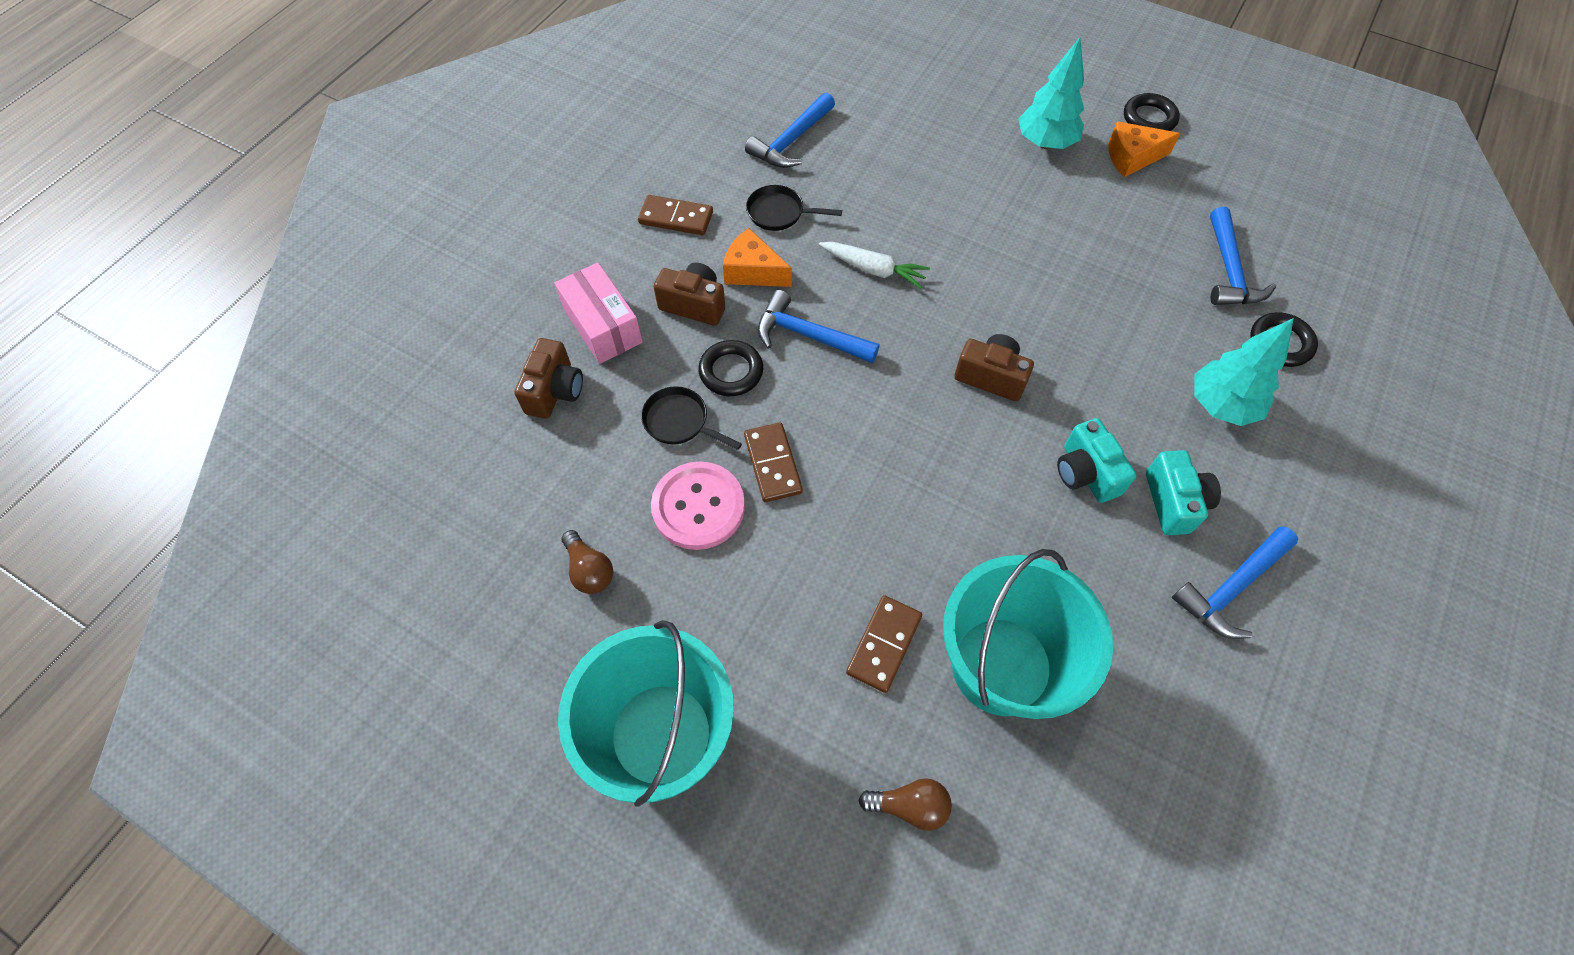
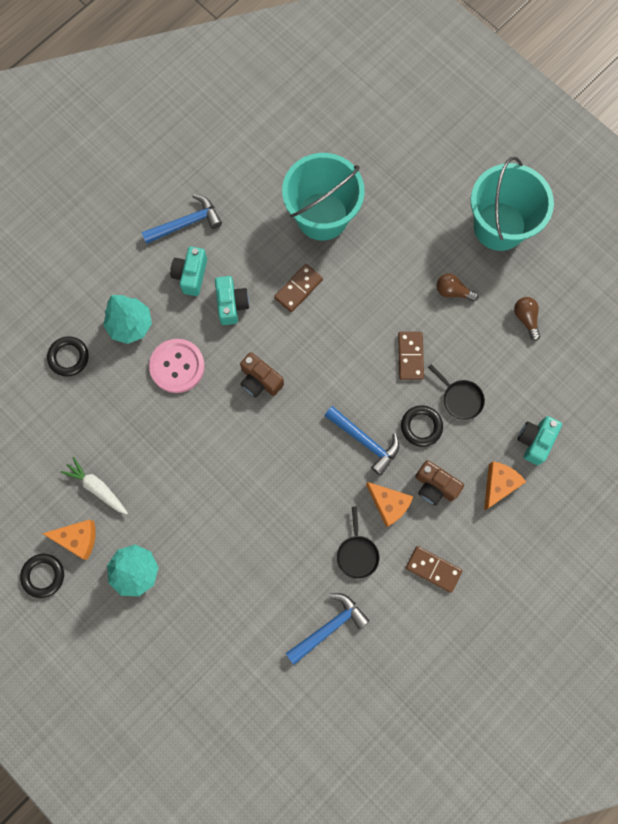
camera: 165 degrees left, 15 degrees up
brown camera [515,338,583,419] -> turquoise camera [517,416,562,465]
pink box [554,262,643,364] -> orange cheese [484,461,526,511]
pink button [651,461,745,550] -> pink button moved to [149,339,205,393]
black pan [746,185,842,231] -> black pan turned 60 degrees clockwise [337,506,379,579]
white carrot [819,242,930,289] -> white carrot moved to [61,457,128,514]
brown domino [846,595,922,693] -> brown domino moved to [274,264,323,312]
brown light bulb [858,778,952,831] -> brown light bulb moved to [436,273,478,302]
blue hammer [1210,207,1276,305] -> none

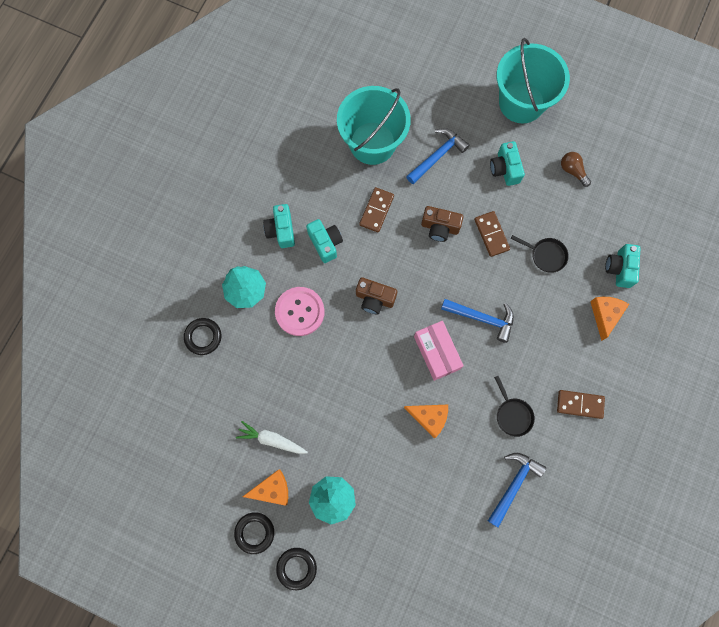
camera: 20 degrees left, 0 degrees up
blue hammer [141,194,222,244] -> blue hammer moved to [406,128,470,184]
orange cheese [366,482,413,527] -> orange cheese moved to [404,405,448,438]
black ring [401,406,443,447] -> black ring moved to [276,548,317,590]
brown camera [415,460,464,505] -> brown camera moved to [421,206,463,242]
brown light bulb [436,273,478,302] -> turquoise camera [490,141,525,186]
none -> pink box [414,321,464,381]

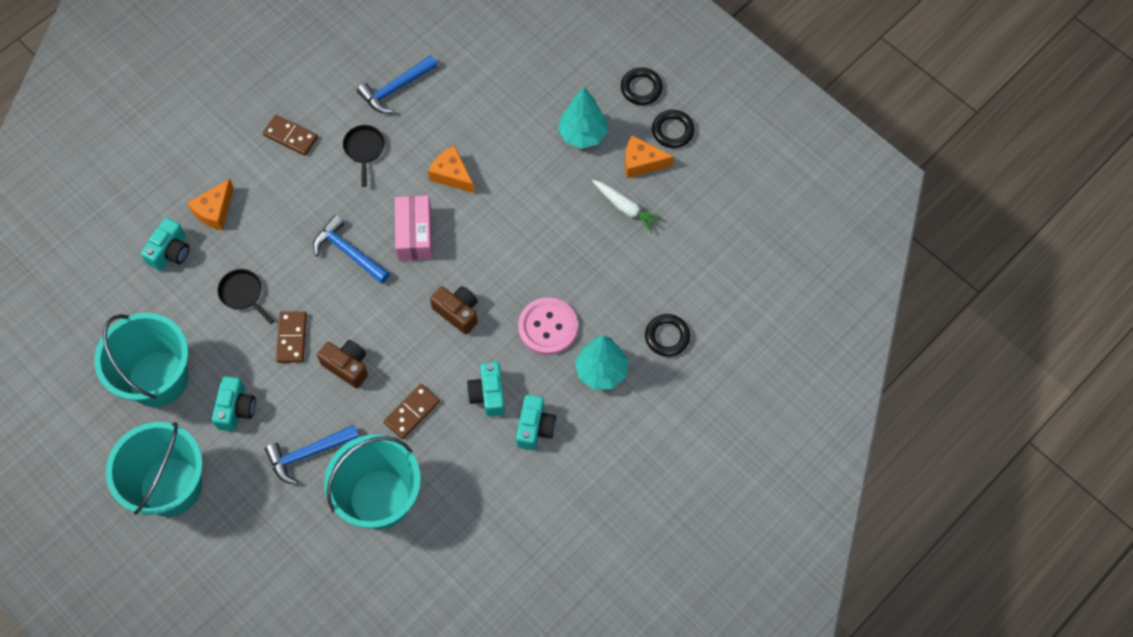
camera: 160 degrees left, 10 degrees down
brown light bulb [561,152,591,187] -> turquoise bucket [94,313,188,407]

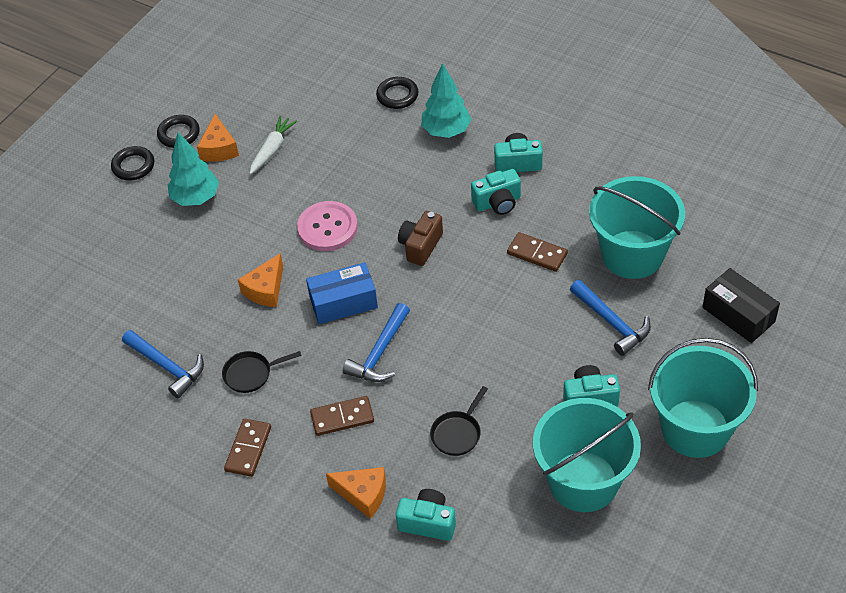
camera: 100 degrees left, 15 degrees down
brown domino [276,311,307,363] -> brown domino moved to [310,396,374,436]
brown camera [317,340,368,388] -> none
pink box [395,195,432,261] -> blue box [306,262,378,324]
pink button [518,297,578,355] -> pink button moved to [297,201,358,251]
none -> black box [702,268,780,343]

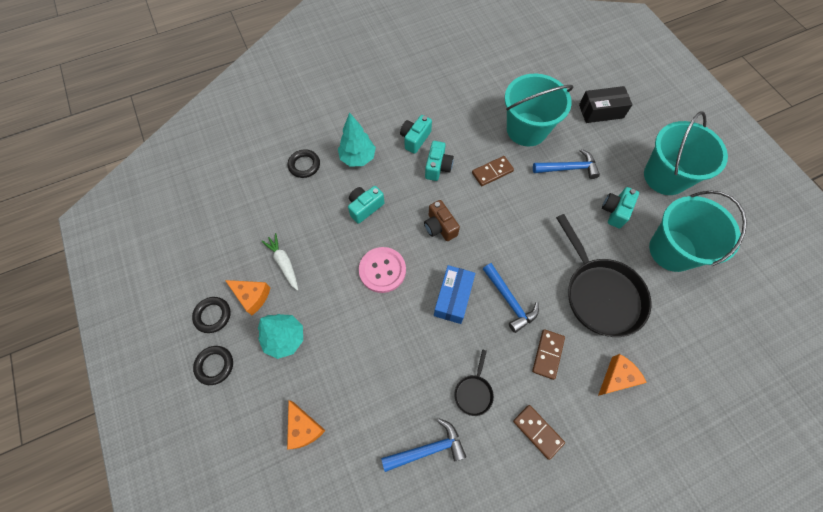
camera: 60 degrees left, 15 degrees up
orange cheese [238,253,283,307] -> orange cheese moved to [287,400,326,449]
turquoise camera [396,489,456,541] -> turquoise camera moved to [348,186,384,224]
black pan [430,386,488,456] -> black pan [556,214,652,337], size x2.23

